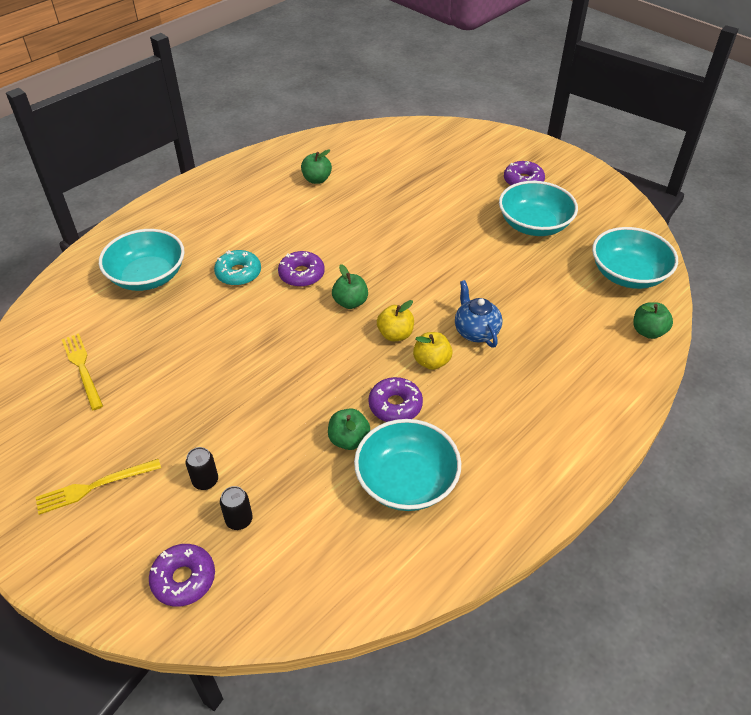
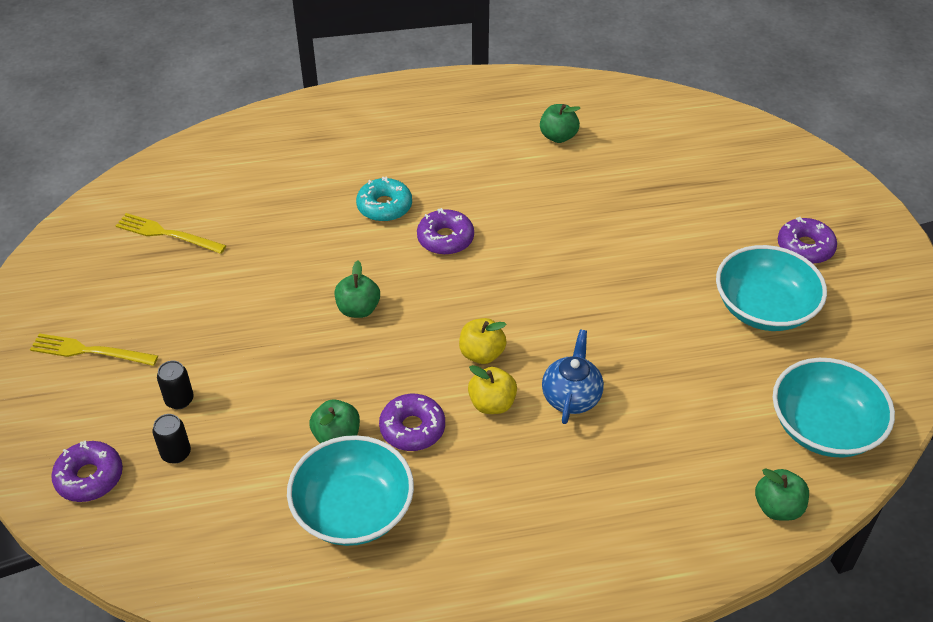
camera: 35 degrees right, 0 degrees up
yellow fork [62,333,103,410] -> yellow fork turned 75 degrees counterclockwise [115,213,227,254]
turquoise bowl [99,229,185,291] -> none
green apple [332,264,368,309] -> green apple moved to [335,261,380,318]

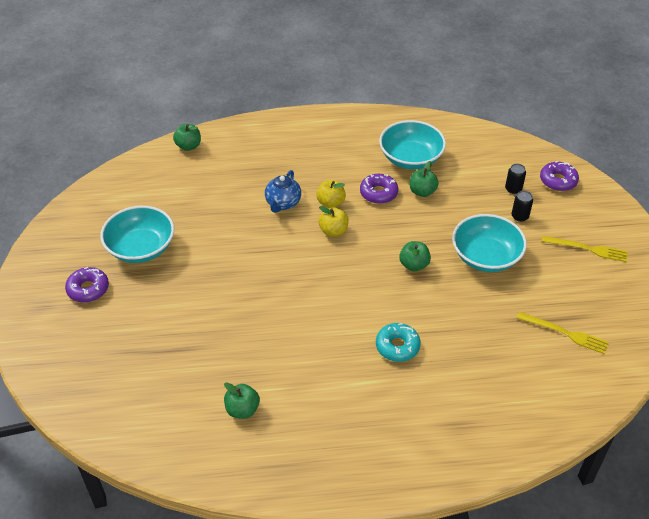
camera: 175 degrees left, 0 degrees up
purple donut [417,208,474,255] -> none
turquoise bowl [773,358,895,458] -> turquoise bowl moved to [452,214,527,272]

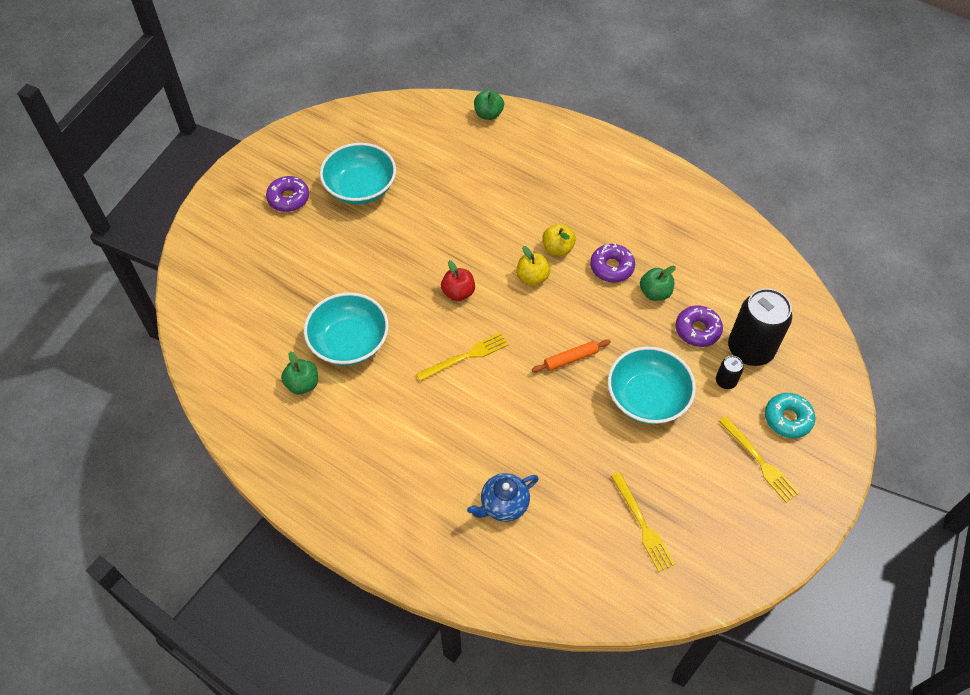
camera: 40 degrees right, 10 degrees up
blue teapot [265,170,301,213] -> blue teapot moved to [467,473,539,522]
turquoise donut [376,323,421,362] -> turquoise donut moved to [765,393,816,438]
turquoise bowl [379,120,446,169] -> turquoise bowl moved to [304,292,389,366]
green apple [399,241,431,271] -> orange rolling pin [532,339,611,372]
black can [505,164,526,194] -> black can [728,288,792,366], size x2.24
purple donut [540,161,579,191] -> purple donut moved to [676,305,723,347]
none -> yellow fork [416,333,509,382]
none -> red apple [441,260,475,301]

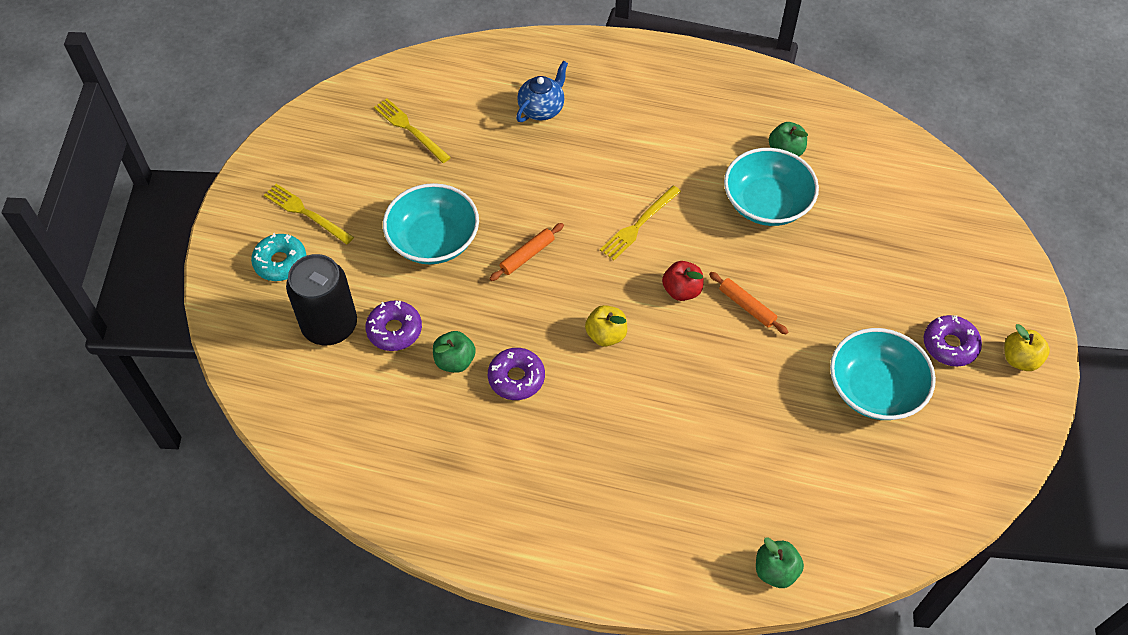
camera: 160 degrees right, 0 degrees up
yellow apple [542,224,576,256] -> yellow apple moved to [1004,324,1050,371]
black can [716,356,744,389] -> none
none -> orange rolling pin [709,272,788,334]

